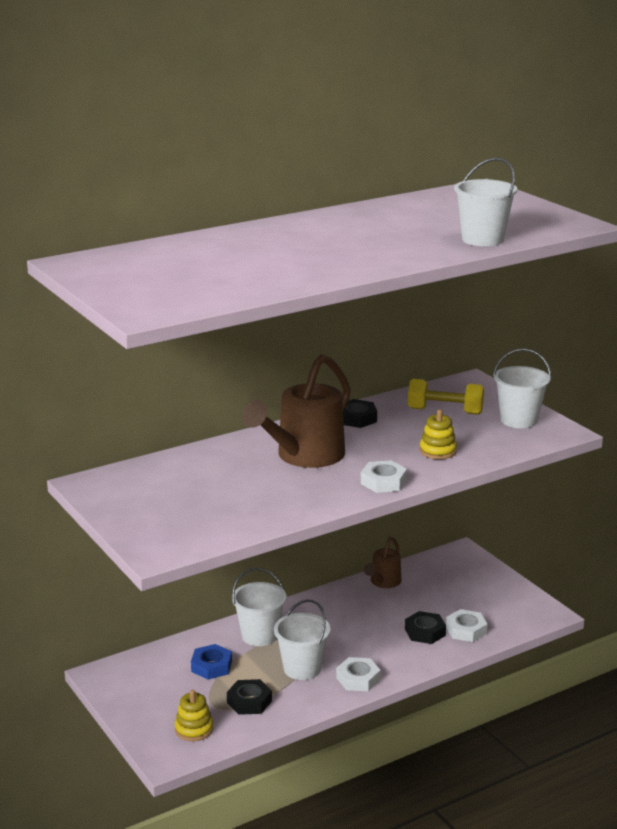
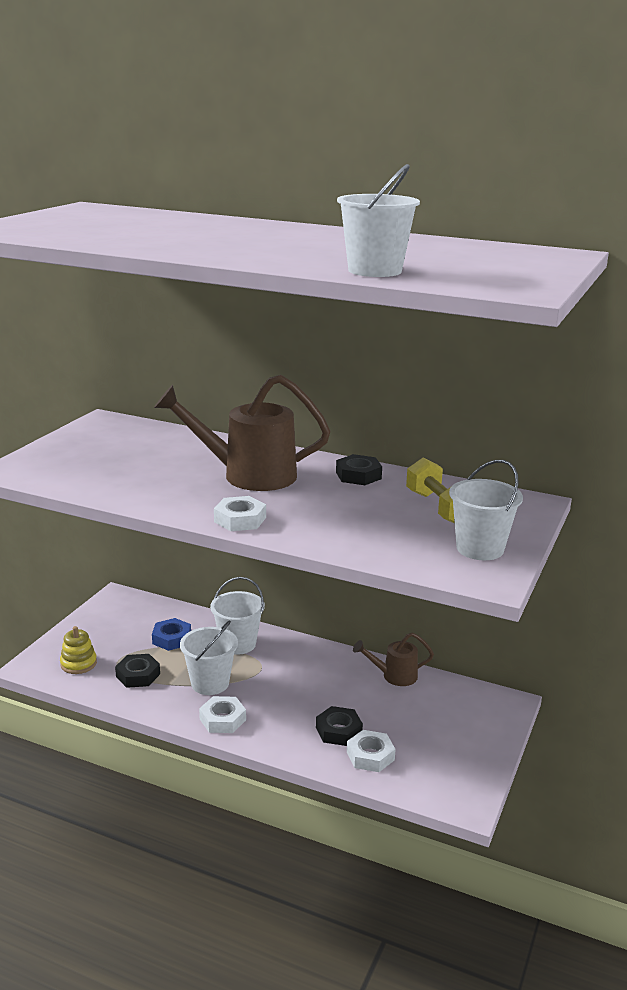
camera: 55 degrees right, 0 degrees up
yellow stacking toy [419,409,457,459] -> none

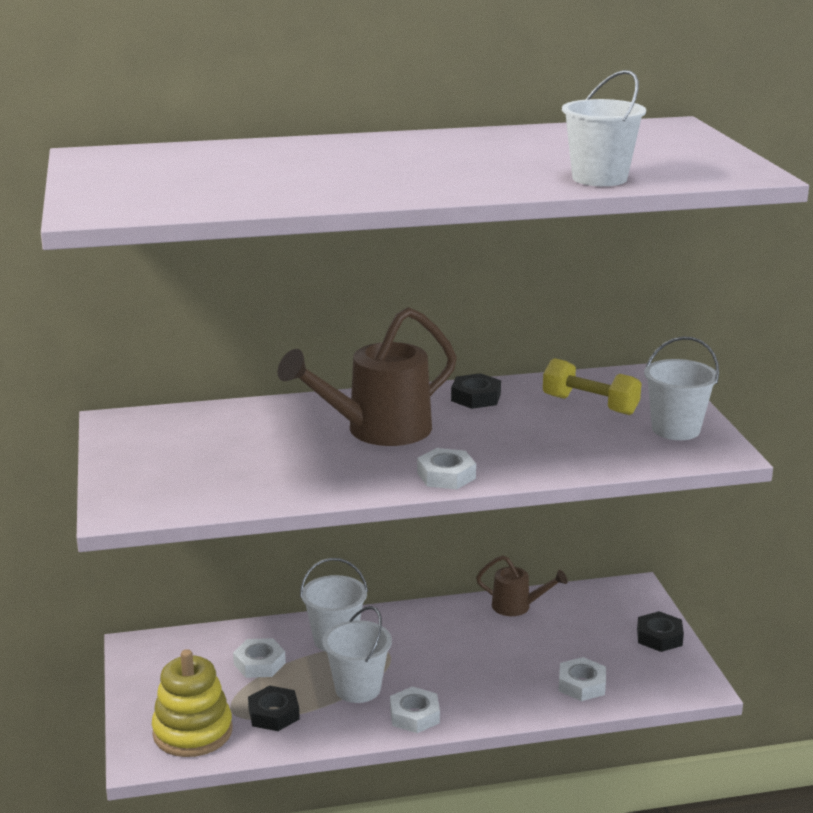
camera: 35 degrees left, 0 degrees up
yellow stacking toy [60,626,97,674] -> yellow stacking toy [152,649,233,757], size x1.72
blue nut [152,618,191,651] -> white nut [233,638,286,678]
black nut [316,706,363,746] -> black nut moved to [637,611,684,652]
brown watering can [353,632,434,686] -> brown watering can turned 120 degrees counterclockwise [476,555,568,616]

